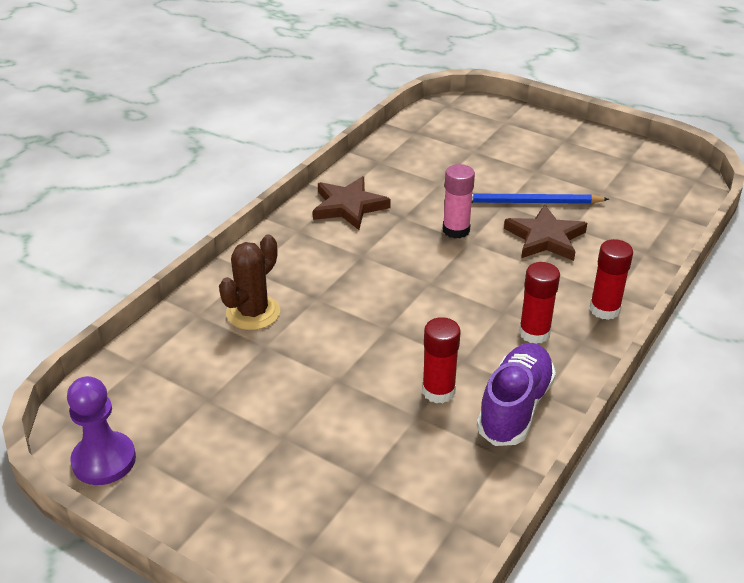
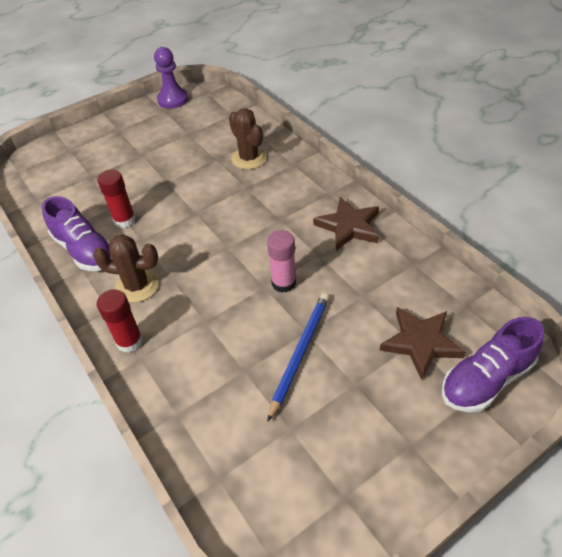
camera: 115 degrees right, 10 degrees up
brown star [504,204,587,261] -> brown star moved to [379,307,466,380]
red glue stick [519,262,560,344] -> brown cactus [93,234,159,303]
none -> purple shoe [442,317,544,412]

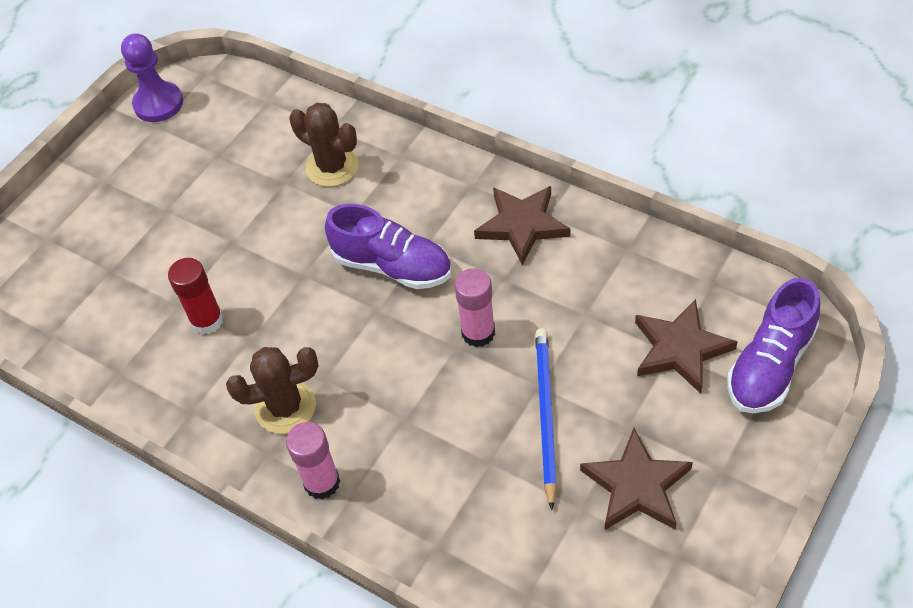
camera: 20 degrees left, 5 degrees up
purple shoe [42,196,112,271] -> purple shoe moved to [325,204,452,289]
red glue stick [97,289,143,353] -> pink glue stick [286,422,340,499]
none -> brown star [580,428,693,530]

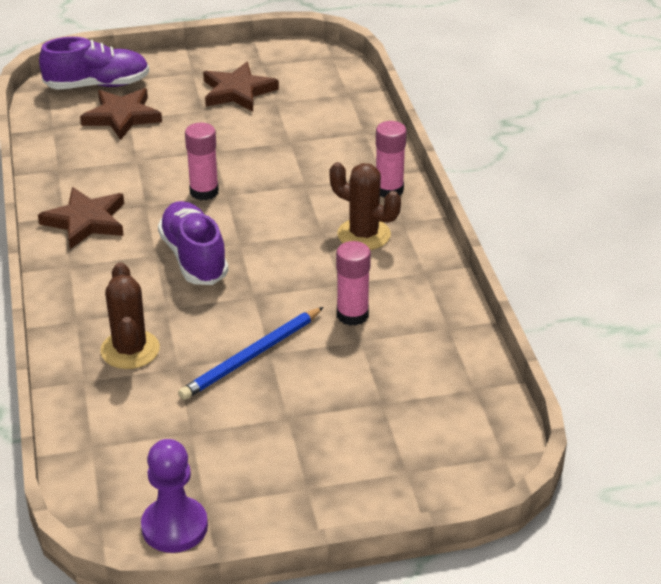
camera: 140 degrees left, 15 degrees down
red glue stick [168,258,224,335] -> pink glue stick [336,241,371,326]
blue pencil [535,328,557,510] -> blue pencil moved to [178,307,324,400]

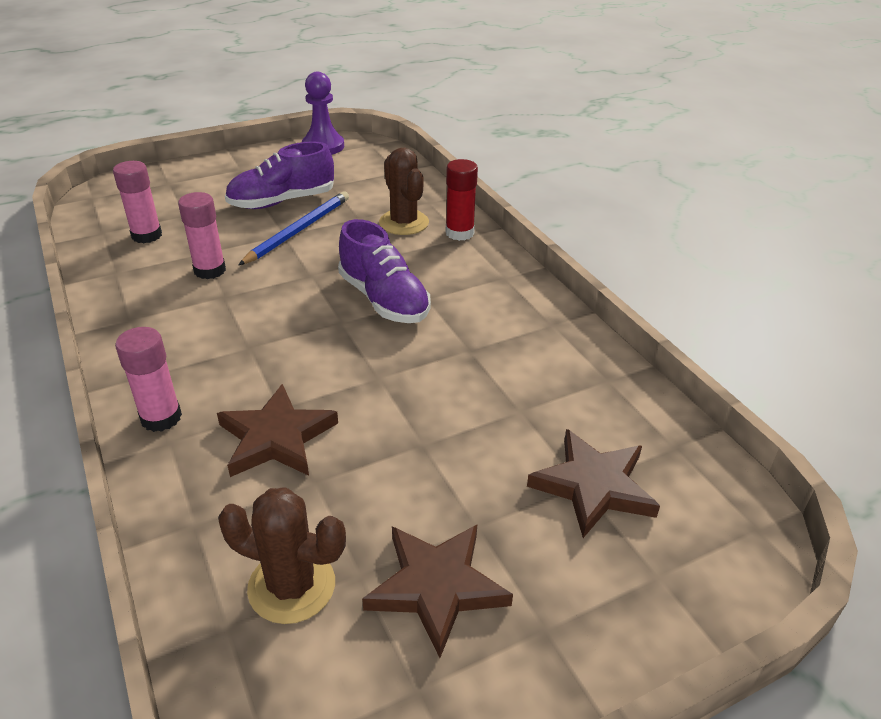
camera: 165 degrees right, 0 degrees up
brown star [38,187,124,249] -> brown star moved to [217,384,338,477]
purple shoe [39,37,149,90] -> purple shoe moved to [225,141,334,209]
pink glue stick [185,123,219,200] -> pink glue stick moved to [113,161,162,243]
brown cactus [329,162,401,250] -> brown cactus moved to [218,487,346,624]
none -> red glue stick [446,159,478,241]

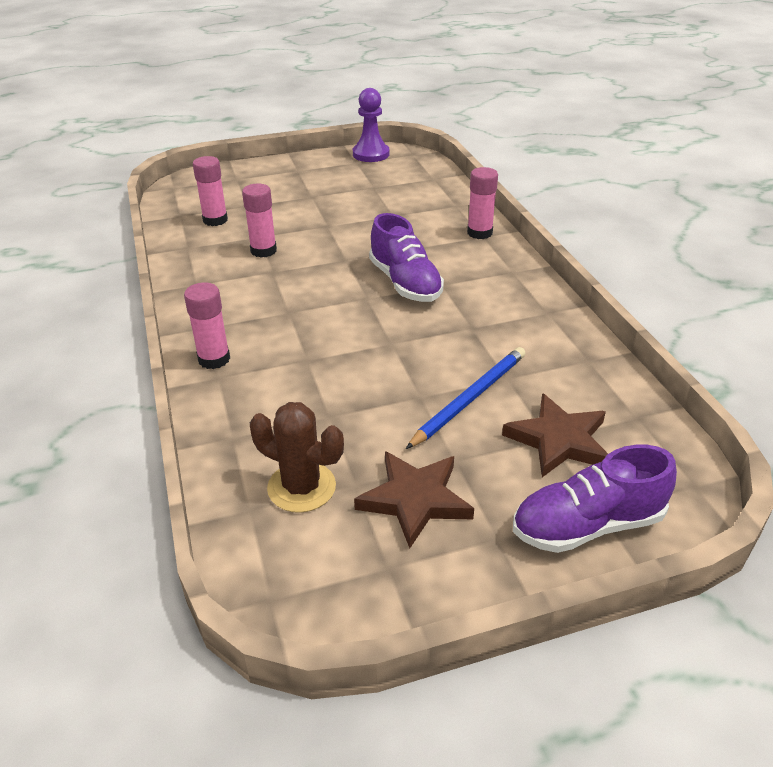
camera: 10 degrees right, 0 degrees up
brown star [217,384,338,477] -> none
purple shoe [225,141,334,209] -> purple shoe moved to [513,445,677,553]
blue pencil [238,191,349,265] -> blue pencil moved to [406,347,526,449]
brown cactus [379,148,429,235] -> none
red glue stick [446,159,478,241] -> pink glue stick [467,167,498,239]

